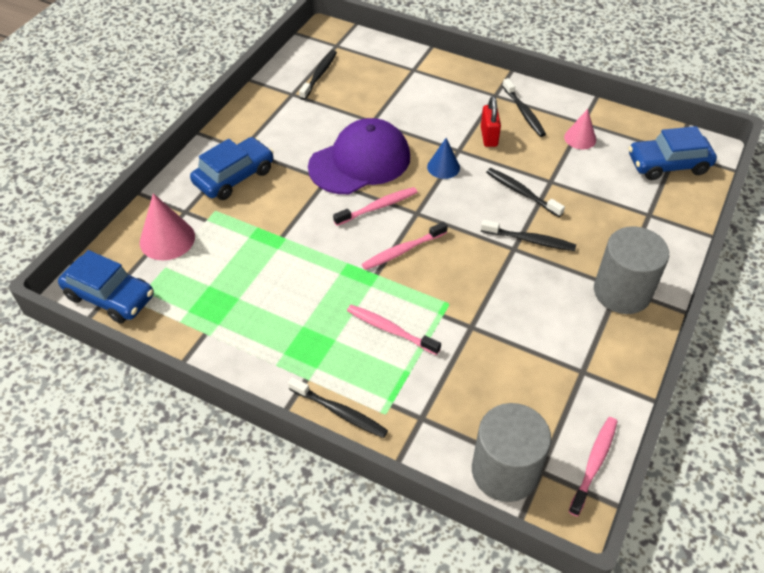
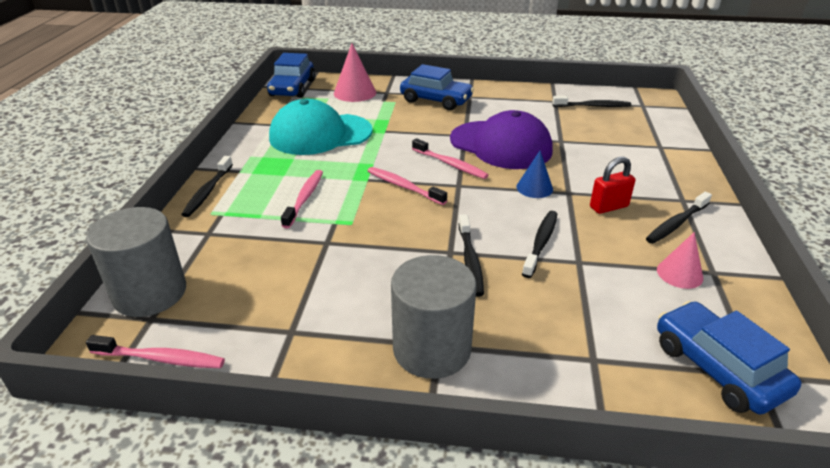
camera: 70 degrees right, 15 degrees down
none -> turquoise cap [269,99,373,155]

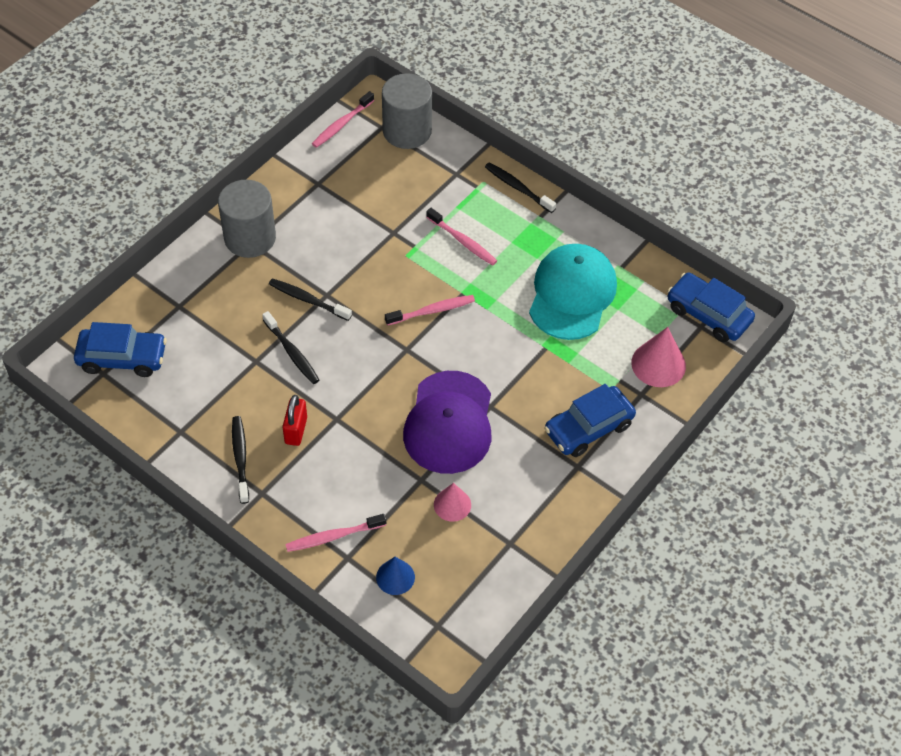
camera: 120 degrees right, 20 degrees up
pink toothbrush [412,138,488,179] -> pink toothbrush moved to [285,514,386,552]
purple cap [450,110,553,169] -> purple cap turned 60 degrees counterclockwise [403,371,491,474]
blue cone [517,151,553,198] -> blue cone moved to [376,557,415,595]
black toothbrush [552,96,631,107] -> none
pink cone [657,232,703,289] -> pink cone moved to [434,483,471,522]

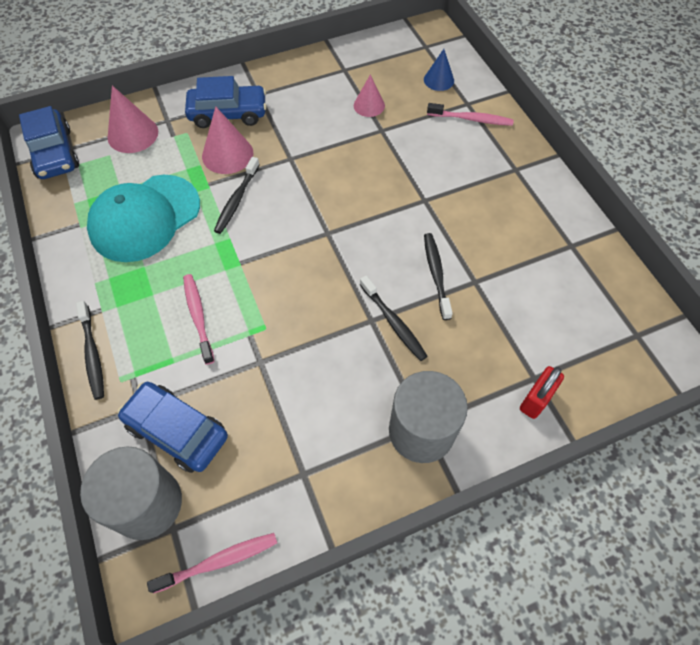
camera: 150 degrees left, 5 degrees up
blue car [74,322,167,377] -> blue car moved to [118,382,228,473]
black toothbrush [232,416,249,504] -> black toothbrush moved to [214,157,260,234]
red padlock [282,395,307,446] -> red padlock moved to [520,366,564,419]
pink toothbrush [385,295,475,326] -> none
purple cap [403,371,491,474] -> none
none -> pink cone [202,106,253,174]

